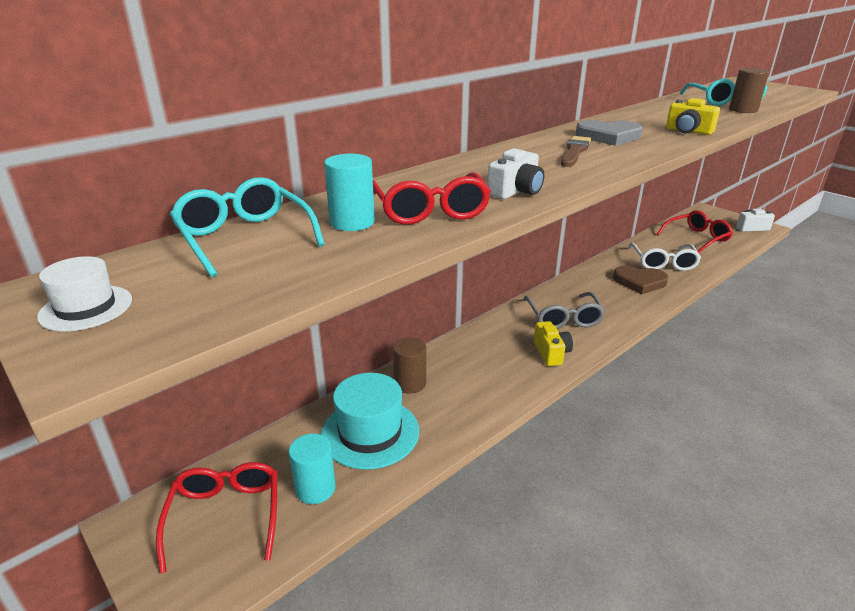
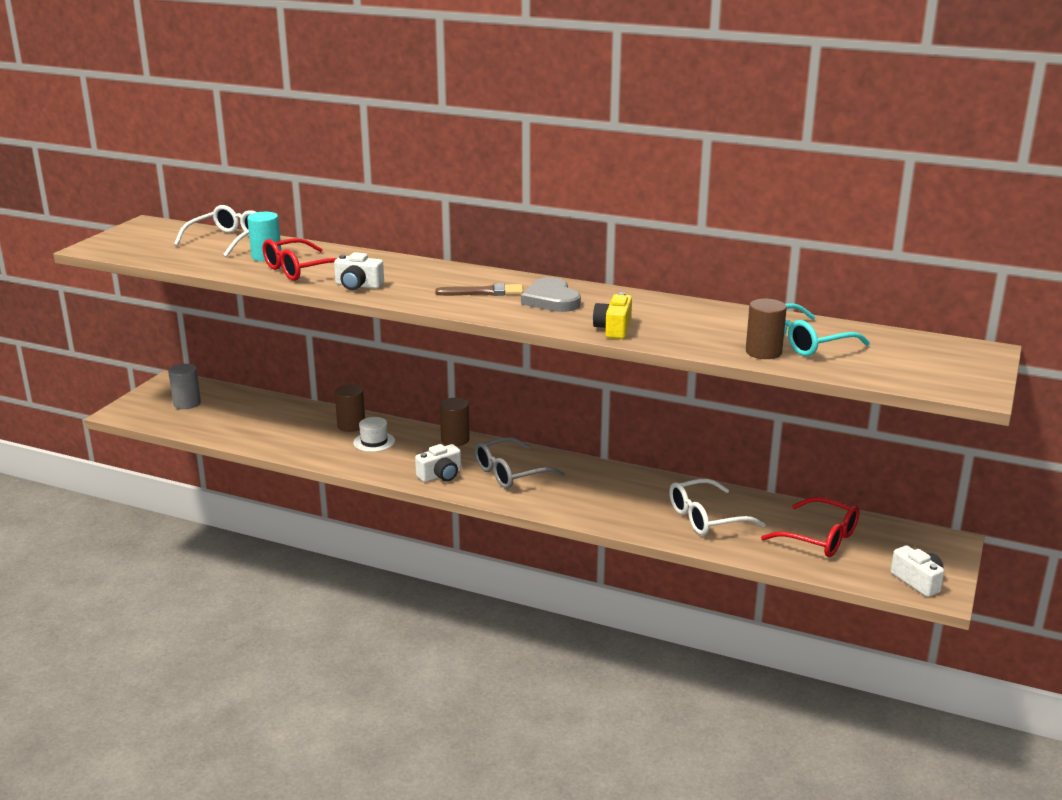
camera: 65 degrees right, 5 degrees down
white hat [37,256,132,331] -> white hat moved to [353,417,395,452]
red glasses [156,462,277,573] -> grey cylinder [168,364,201,409]
turquoise glasses [170,177,325,277] -> white glasses [174,205,256,257]
turquoise cylinder [289,433,336,504] -> none
turquoise hat [321,373,419,470] -> none
yellow camera [534,321,573,366] -> white camera [415,444,461,482]
brown heart [613,266,668,294] -> none
none -> brown cylinder [440,398,470,446]

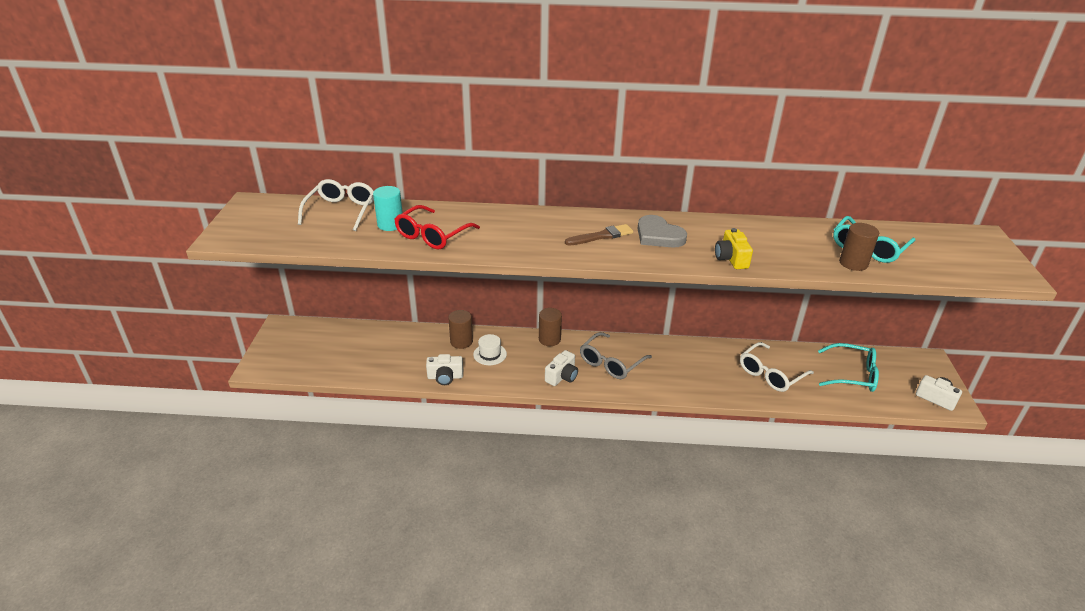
camera: 20 degrees left, 10 degrees up
grey cylinder [168,364,201,409] -> none
white camera [334,252,384,290] -> white camera moved to [426,354,463,385]
red glasses [761,497,860,557] -> turquoise glasses [818,343,879,392]

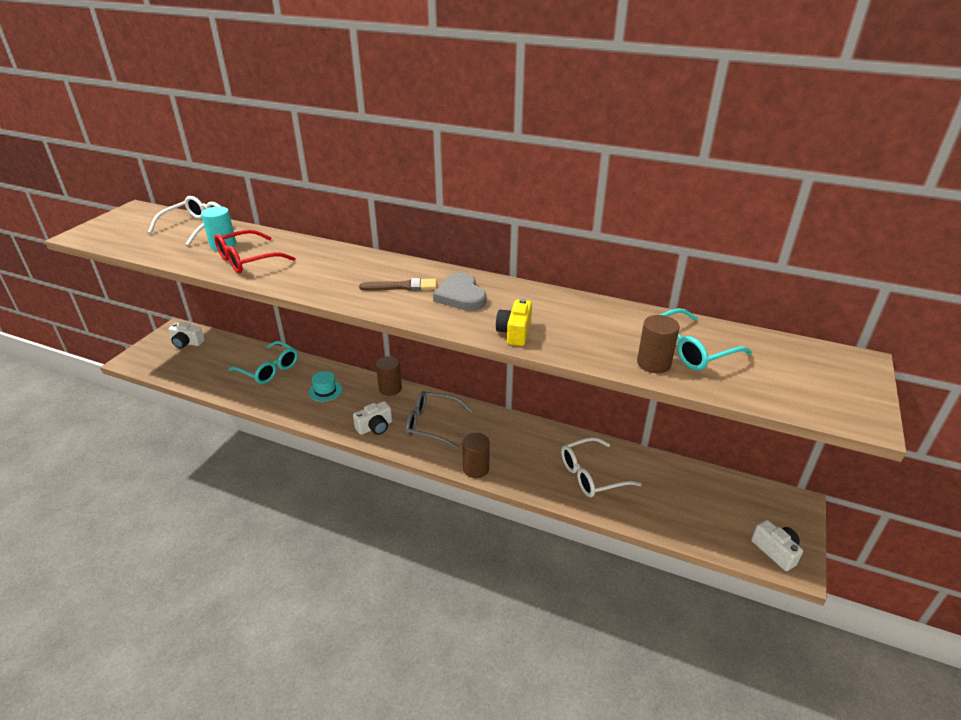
camera: 20 degrees right, 0 degrees up
white camera [426,354,463,385] -> white camera moved to [169,322,205,348]
brown cylinder [448,310,473,349] -> brown cylinder moved to [462,433,490,478]
white hat [473,334,507,365] -> turquoise hat [309,371,342,402]
grey glasses [580,332,652,379] -> grey glasses turned 45 degrees clockwise [405,391,473,449]
turquoise glasses [818,343,879,392] -> turquoise glasses moved to [228,341,298,384]

